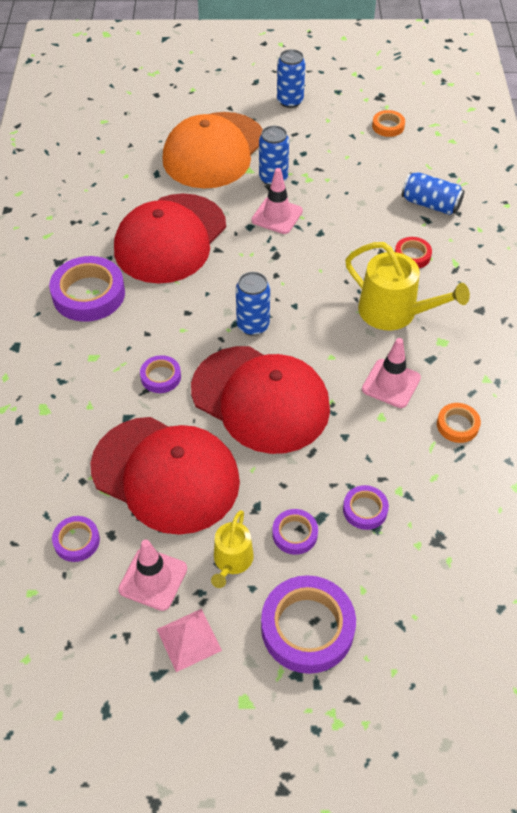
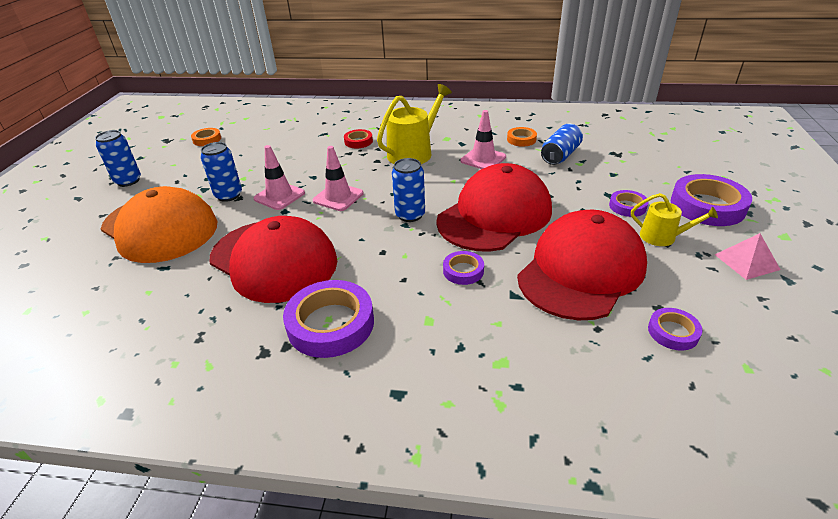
camera: 80 degrees left, 15 degrees down
pink traffic cone [118,539,187,611] -> pink traffic cone moved to [313,146,364,211]
purple tape [343,485,389,530] -> none
blue can [402,172,465,215] -> blue can moved to [541,124,583,165]

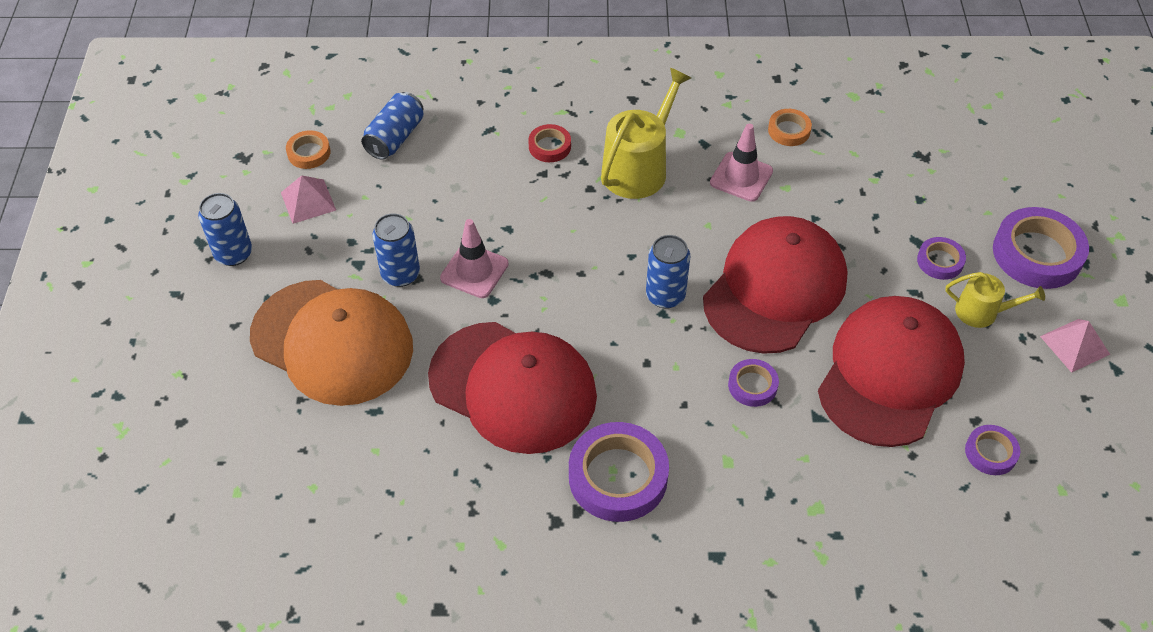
camera: 10 degrees left, 15 degrees up
pink traffic cone [313,146,364,211] -> none
blue can [541,124,583,165] -> blue can moved to [361,92,424,160]
none -> pink pyramid [281,175,336,224]

